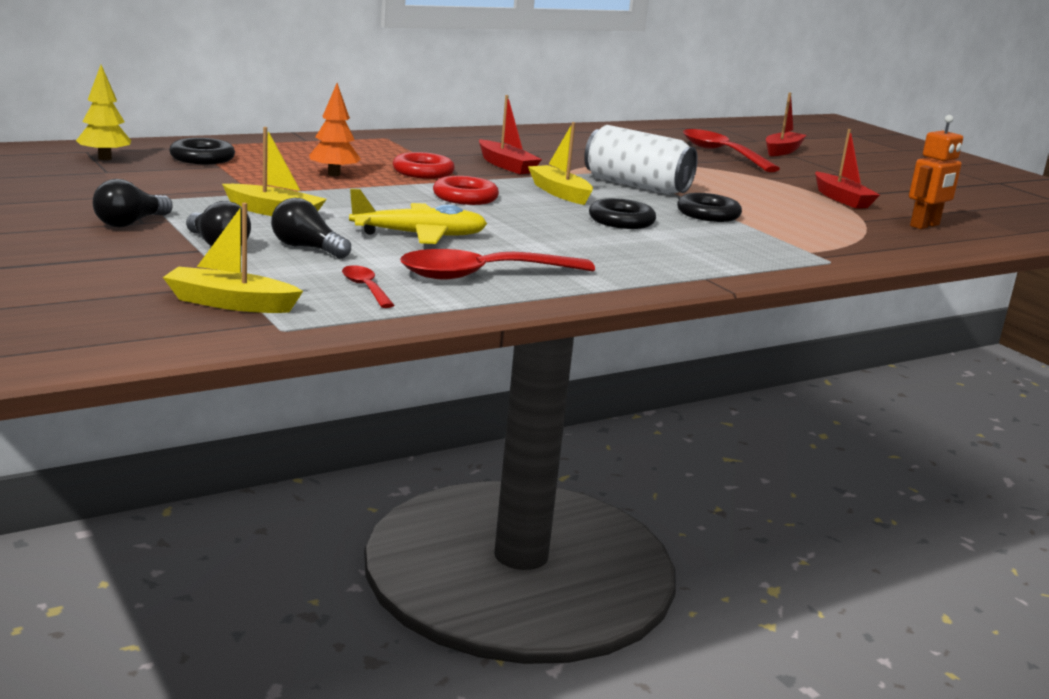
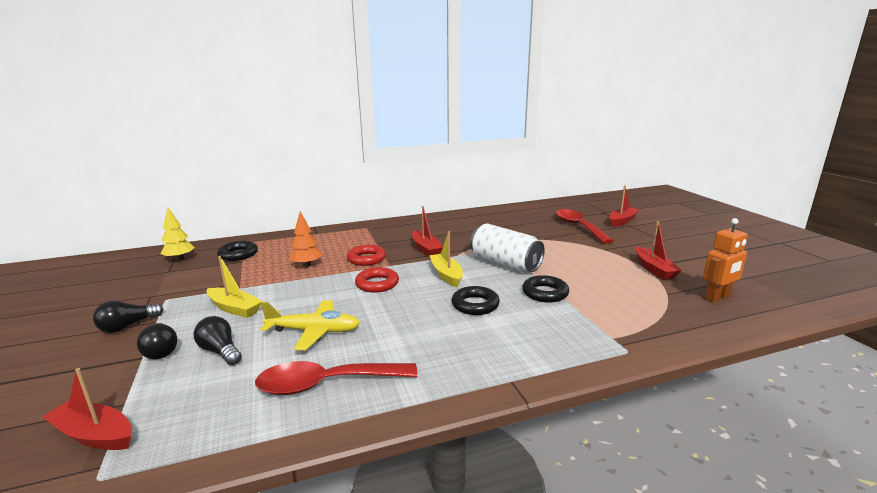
camera: 15 degrees right, 0 degrees up
yellow boat [163,203,303,313] -> red boat [42,368,132,450]
red spoon [342,265,394,308] -> none

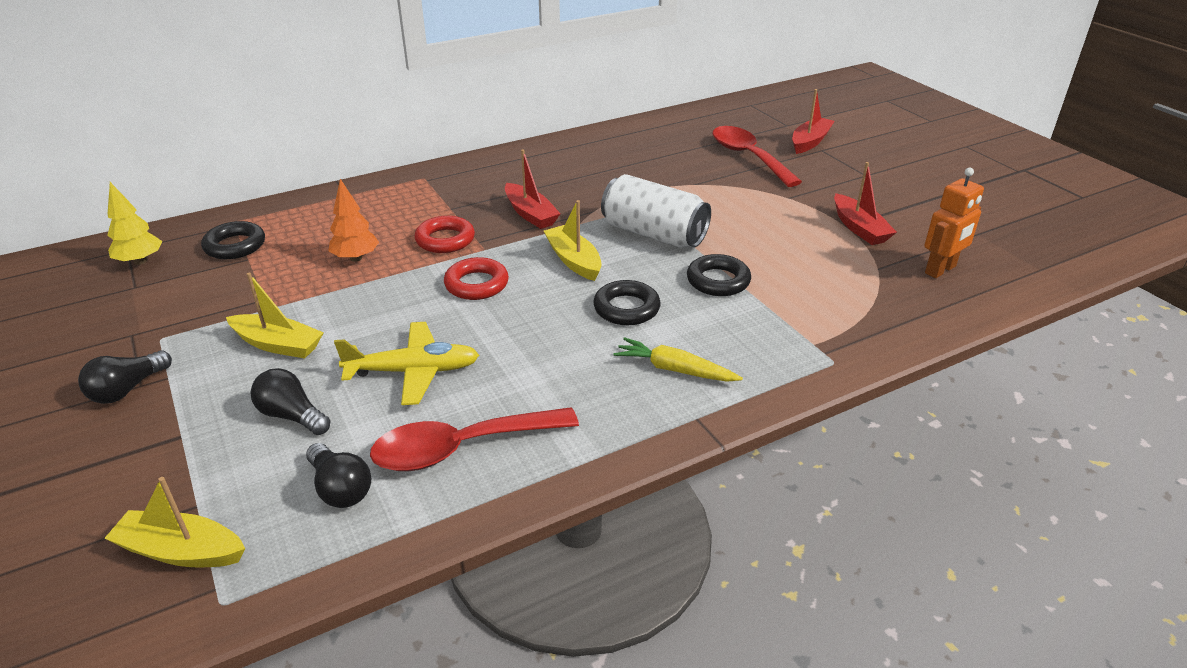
camera: 10 degrees left, 15 degrees up
red boat [42,368,132,450] -> yellow boat [104,477,245,567]
black light bulb [137,323,177,359] -> black light bulb moved to [306,443,371,508]
none -> yellow carrot [614,337,743,382]

